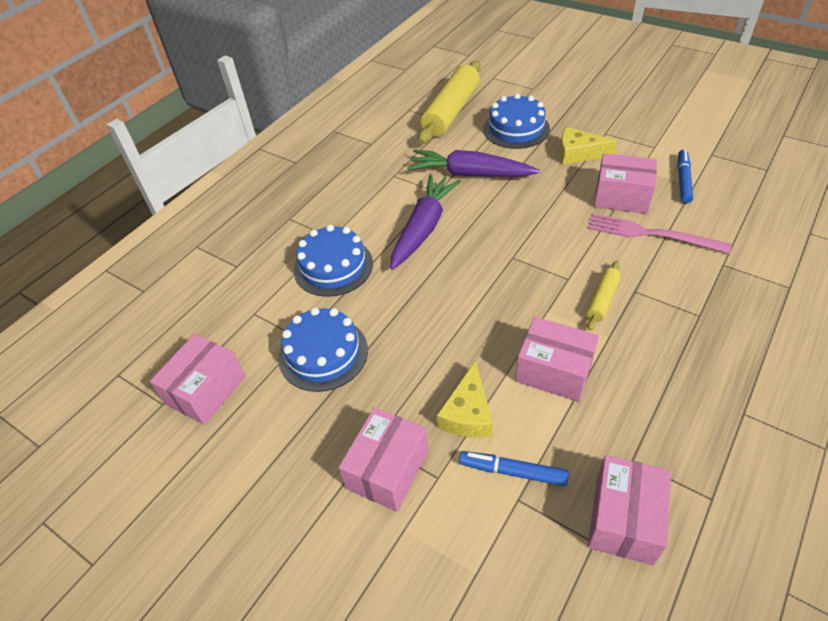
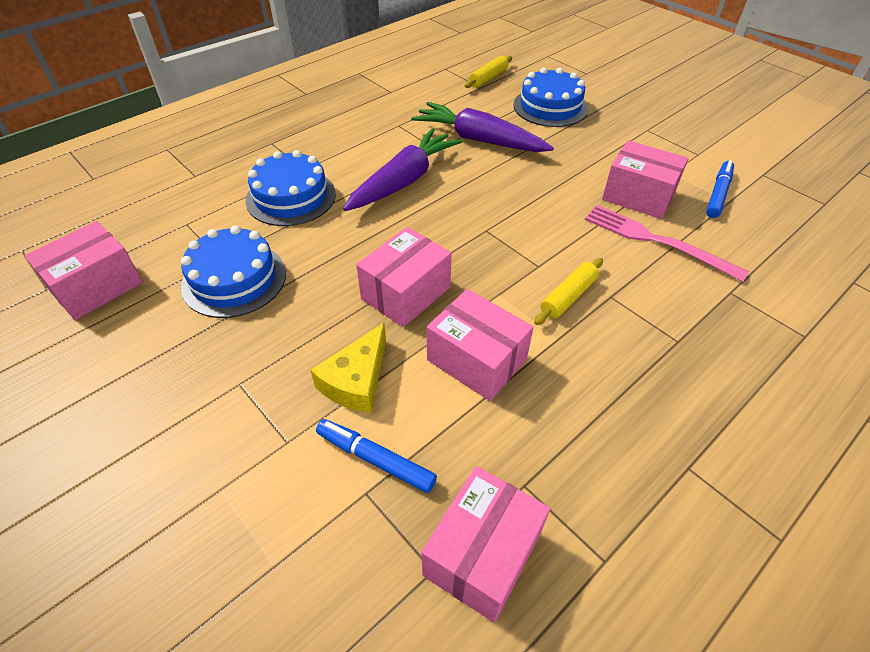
camera: 10 degrees right, 0 degrees up
pink box [339,408,428,512] -> pink box moved to [356,227,452,327]
yellow rolling pin [418,61,480,144] -> yellow rolling pin [464,56,512,88], size x0.48
yellow cheese [560,127,617,164] -> none

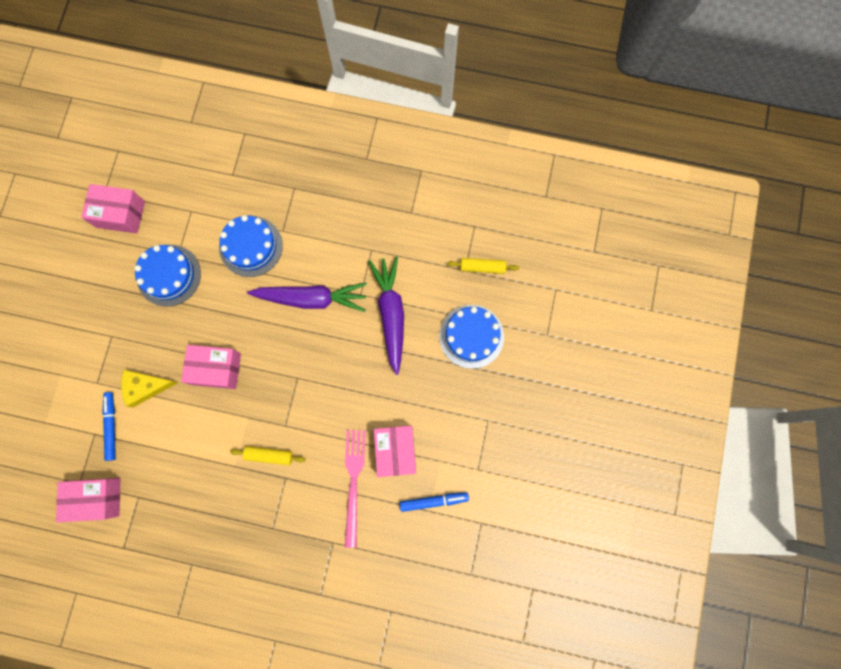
camera: 55 degrees right, 30 degrees up
pink box [427,289,534,401] -> none

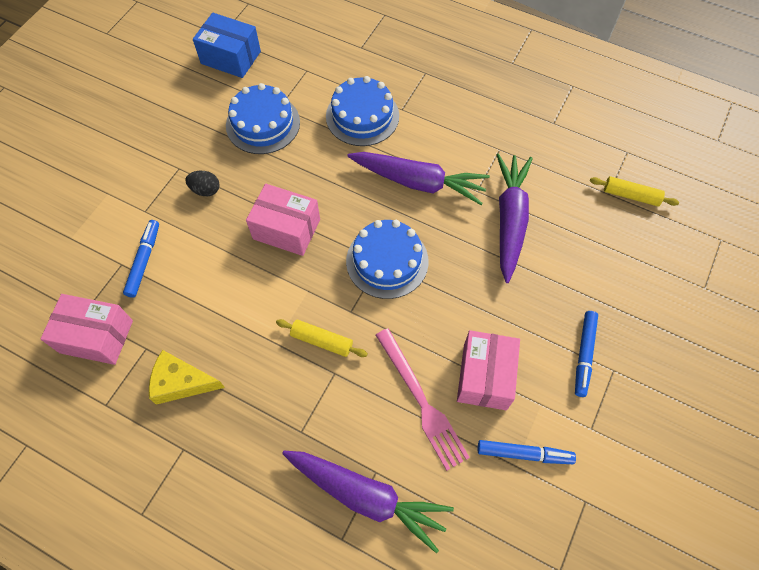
camera: 15 degrees right, 15 degrees down
pink box [81,184,145,234] -> blue box [193,13,261,78]
yellow cheese [121,370,178,407] -> yellow cheese moved to [149,350,225,405]
pink fork [345,430,366,548] -> pink fork turned 135 degrees clockwise [376,328,470,471]
blue cake [439,305,504,369] -> blue cake moved to [346,220,429,299]
none -> black egg [185,171,219,196]
none -> purple carrot [282,451,454,553]
none -> blue marker [575,311,598,397]

